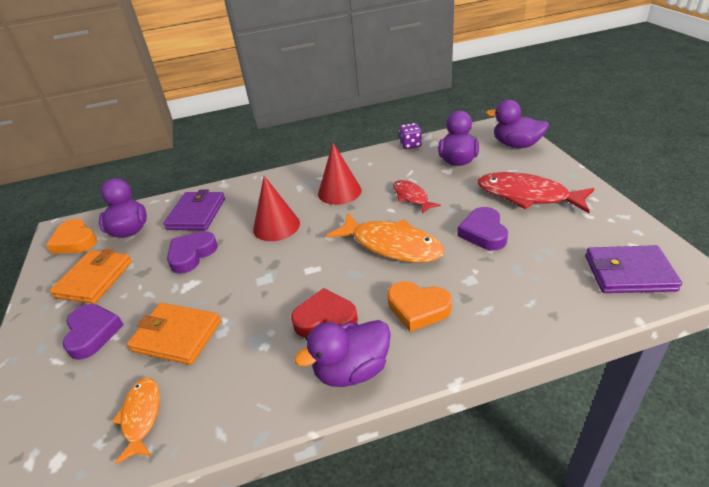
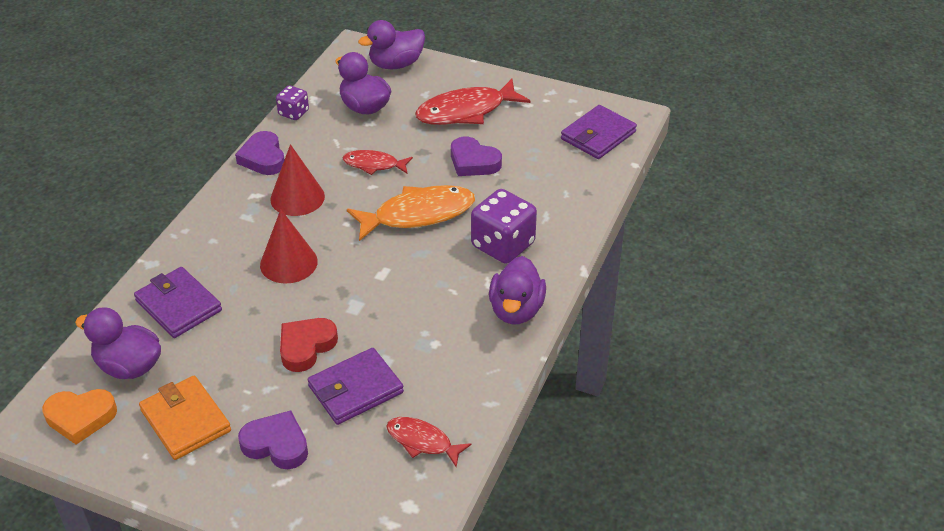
camera: 55 degrees left, 5 degrees up
orange fish [112,378,160,465] -> red fish [386,417,471,468]
orange wallet [127,303,221,365] -> purple wallet [308,348,404,425]
purple heart [167,231,218,274] -> purple heart moved to [235,131,285,175]
red heart [291,288,358,337] -> red heart moved to [280,318,338,372]
orange heart [387,281,452,332] -> purple dice [471,189,537,264]

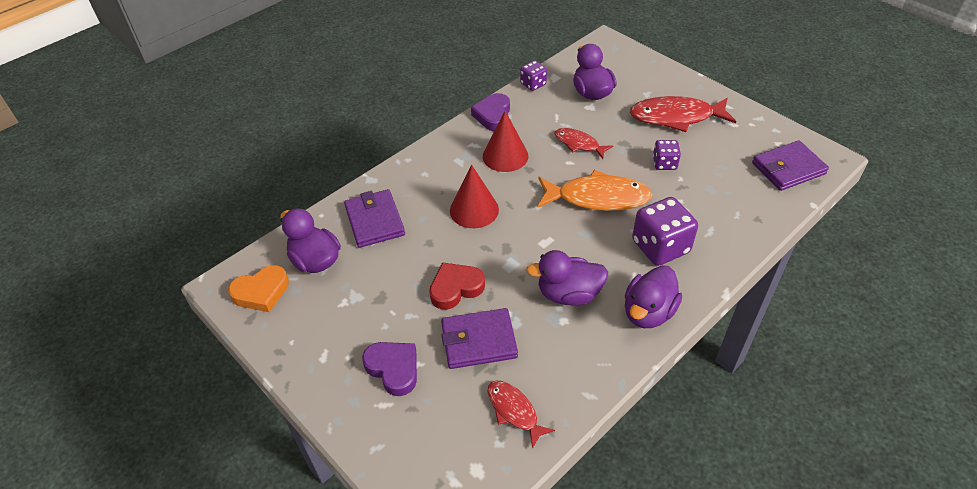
camera: 25 degrees right, 5 degrees up
orange heart [42,389,117,444] -> orange heart turned 45 degrees counterclockwise [228,265,289,312]
orange wallet [139,376,231,460] -> none
purple duck [358,20,425,69] -> purple duck moved to [526,250,608,306]
purple heart [451,136,502,176] -> purple dice [653,140,681,170]

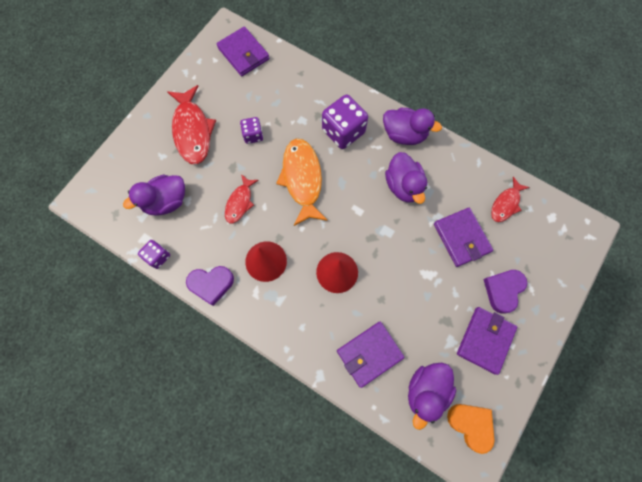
camera: 105 degrees left, 25 degrees up
red heart [429,262,485,310] -> none
none -> purple wallet [457,307,517,375]

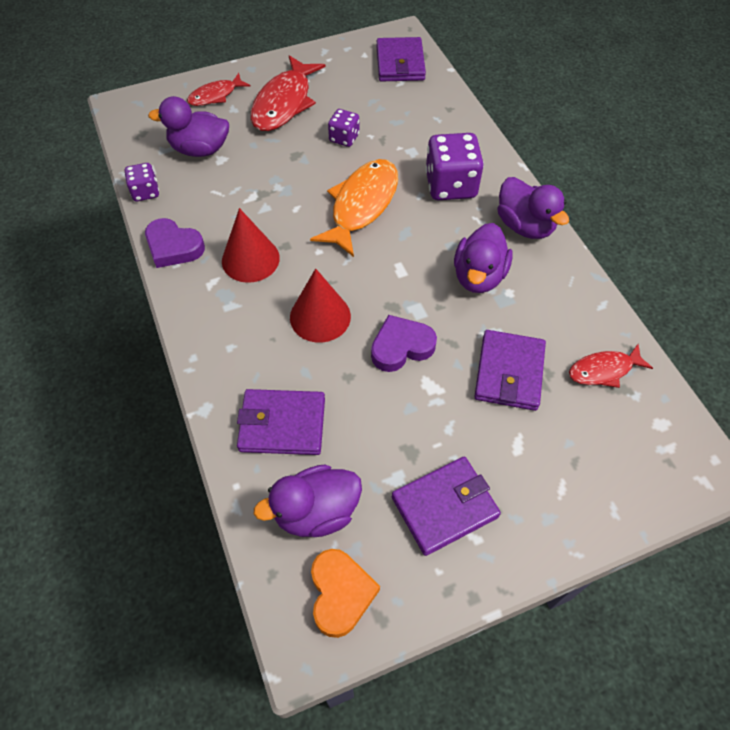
camera: 35 degrees right, 15 degrees down
red fish [225,174,259,223] -> red fish moved to [187,73,250,106]
purple heart [484,270,527,314] -> purple heart moved to [371,315,437,372]

